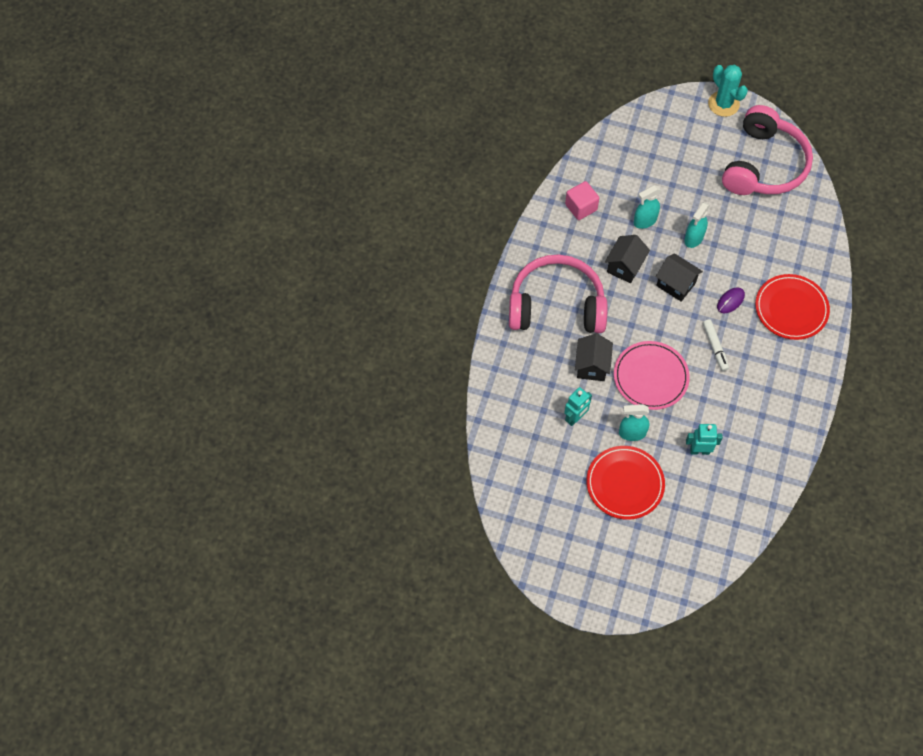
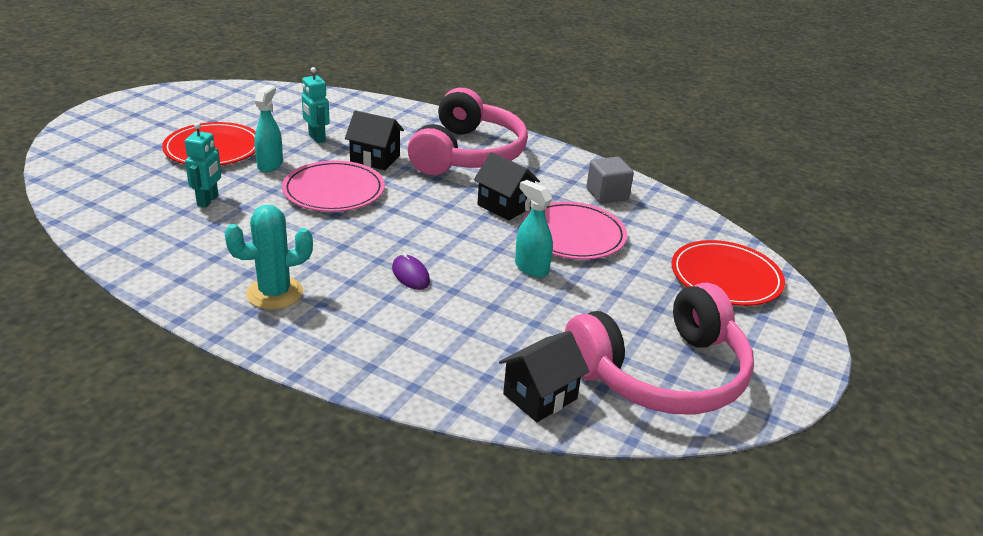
camera: 100 degrees right, 30 degrees down
pink cube [565,181,599,220] -> grey cube [586,157,634,203]
turquoise spray bottle [634,185,661,229] -> pink plate [522,202,627,260]
black house [656,253,703,302] -> black house moved to [499,331,590,422]
white marker [703,319,729,371] -> none
turquoise cactus [708,65,748,117] -> turquoise cactus moved to [224,205,313,310]
pink headphones [722,105,813,195] -> pink headphones turned 60 degrees counterclockwise [565,283,754,414]
red plate [755,274,830,340] -> red plate moved to [671,240,785,306]

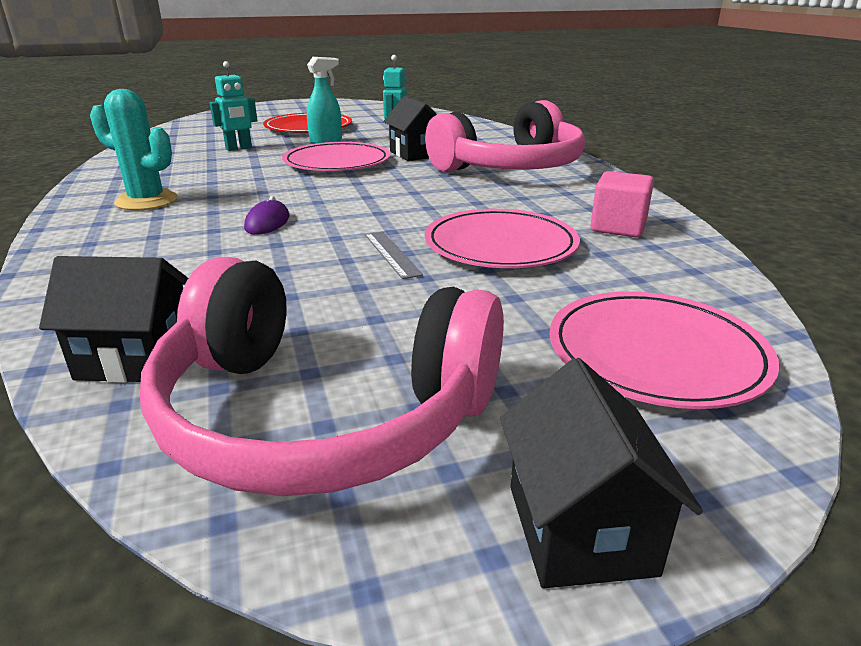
camera: 45 degrees right, 5 degrees down
black house [474,152,540,221] -> black house moved to [500,358,703,588]
turquoise spray bottle [515,180,553,278] -> grey ruler [365,232,423,279]
grey cube [586,157,634,203] -> pink cube [590,171,654,237]
red plate [671,240,785,306] -> pink plate [549,291,780,409]

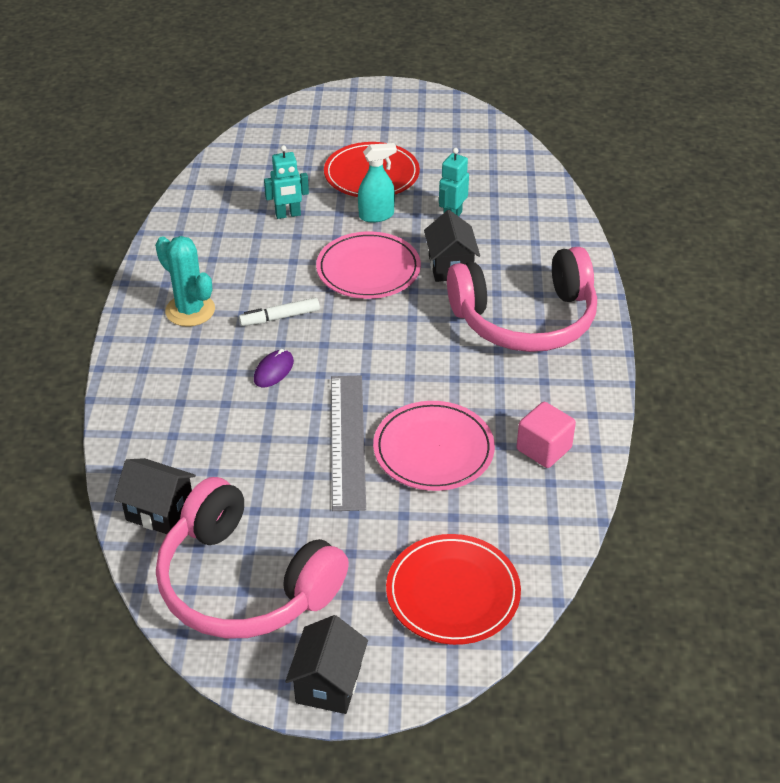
camera: 20 degrees right, 15 degrees up
grey ruler [365,232,423,279] -> grey ruler [331,376,366,511], size x2.04
pink plate [549,291,780,409] -> red plate [386,534,521,645]
none -> white marker [239,298,320,326]

